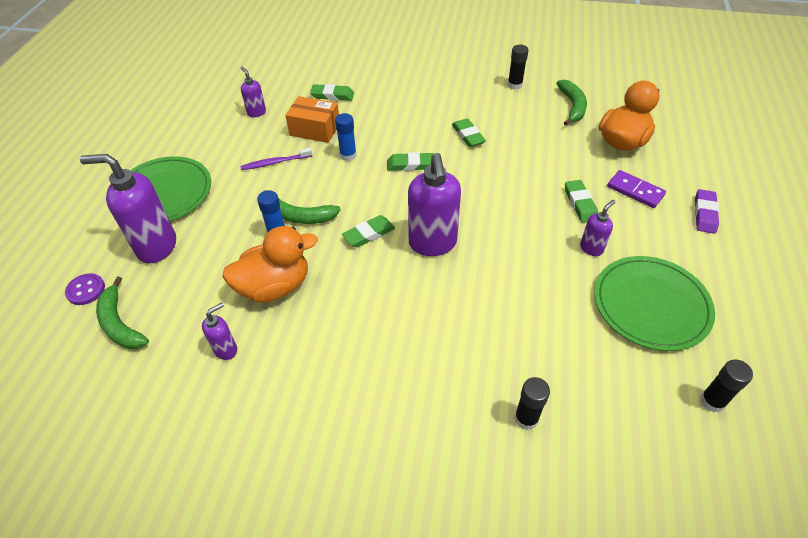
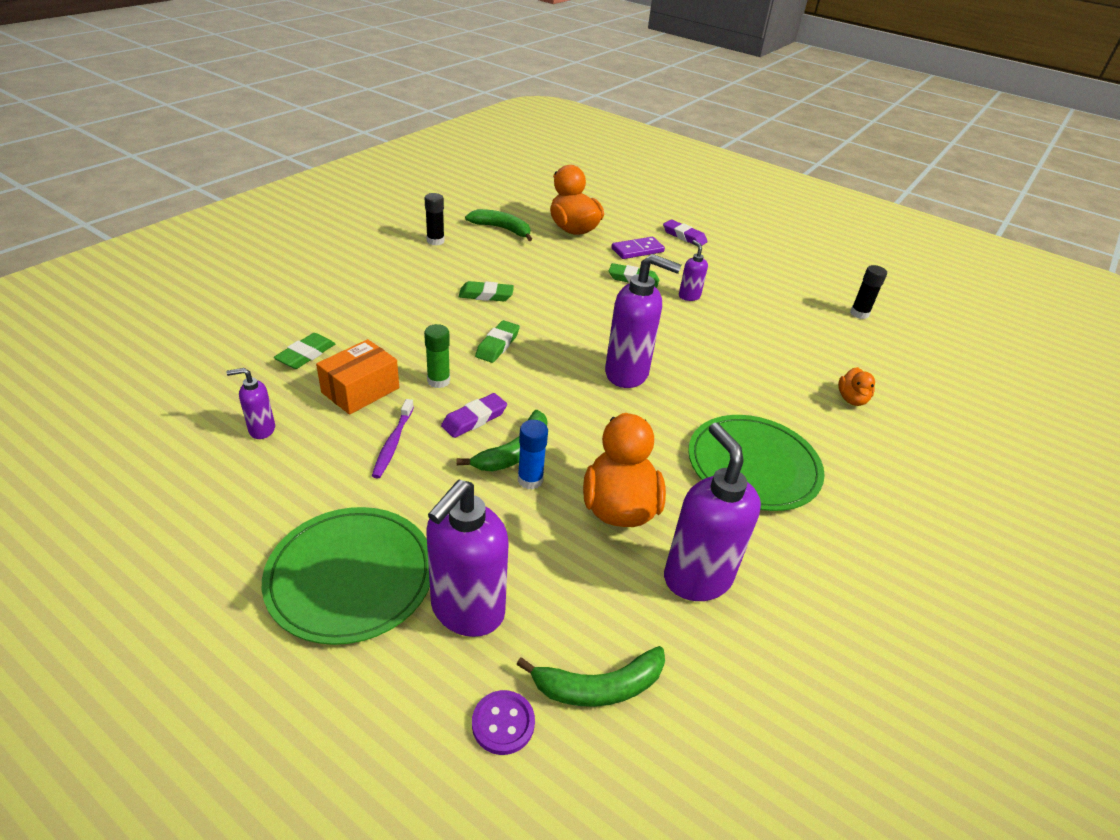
camera: 70 degrees left, 10 degrees down
purple soap dispenser [202,302,237,360] -> purple soap dispenser [664,423,761,601], size x2.01
blue glue stick [335,113,356,161] -> green glue stick [424,324,450,388]
green eraser [342,215,395,247] -> none
black glue stick [514,377,550,430] -> orange duck [838,367,875,406]
green plate [594,256,715,351] -> green plate moved to [688,415,825,511]
none -> purple eraser [441,393,507,438]

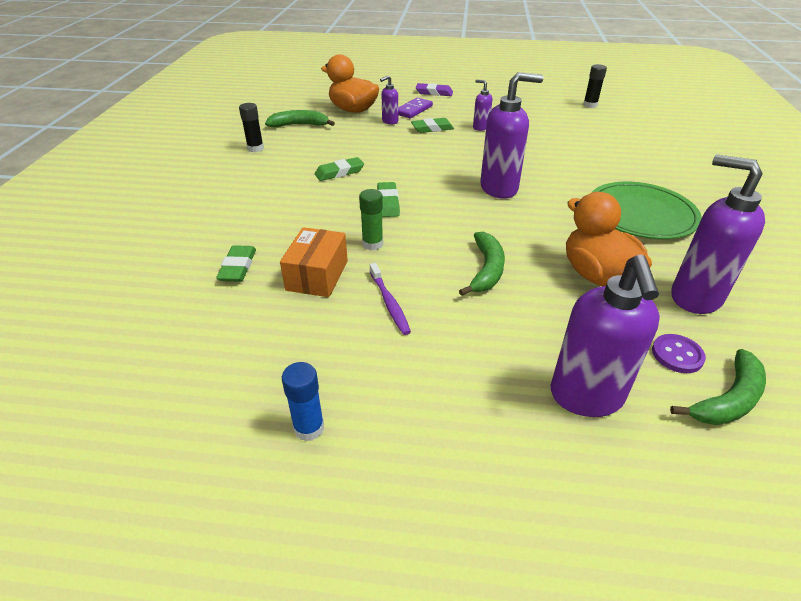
camera: 25 degrees left, 0 degrees up
purple soap dispenser [226,368,275,439] -> purple soap dispenser moved to [380,75,398,125]
green plate [262,507,430,645] -> none
purple eraser [441,393,507,438] -> none
purple button [472,690,535,755] -> purple button moved to [652,334,706,373]
blue glue stick [518,420,548,489] -> blue glue stick moved to [282,362,324,441]
orange duck [838,367,875,406] -> none

